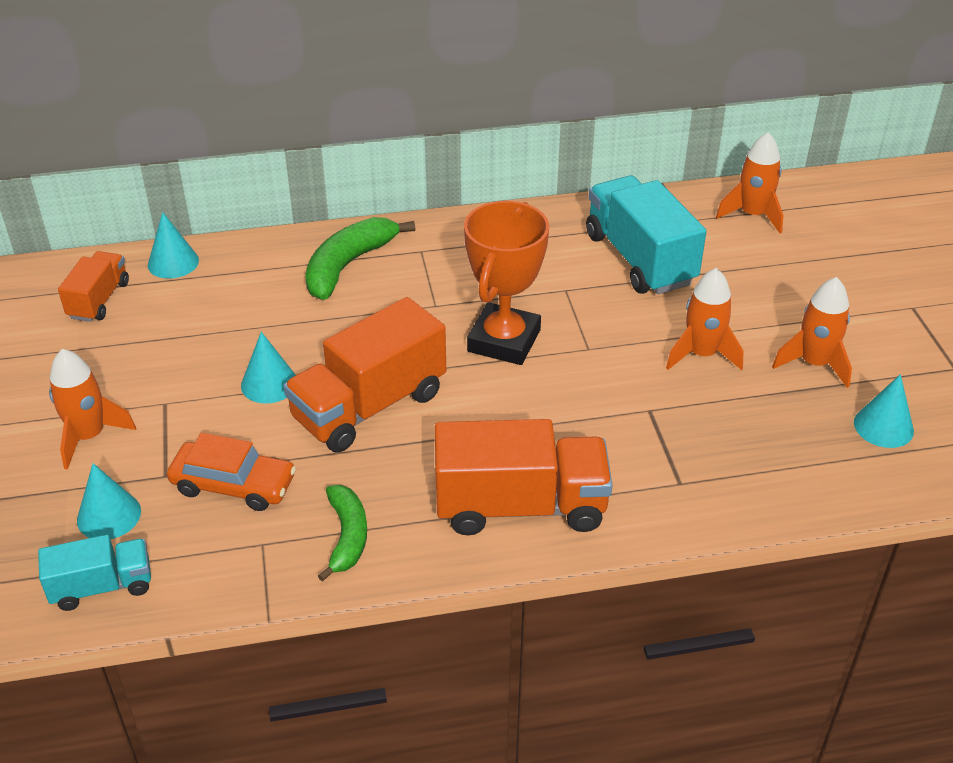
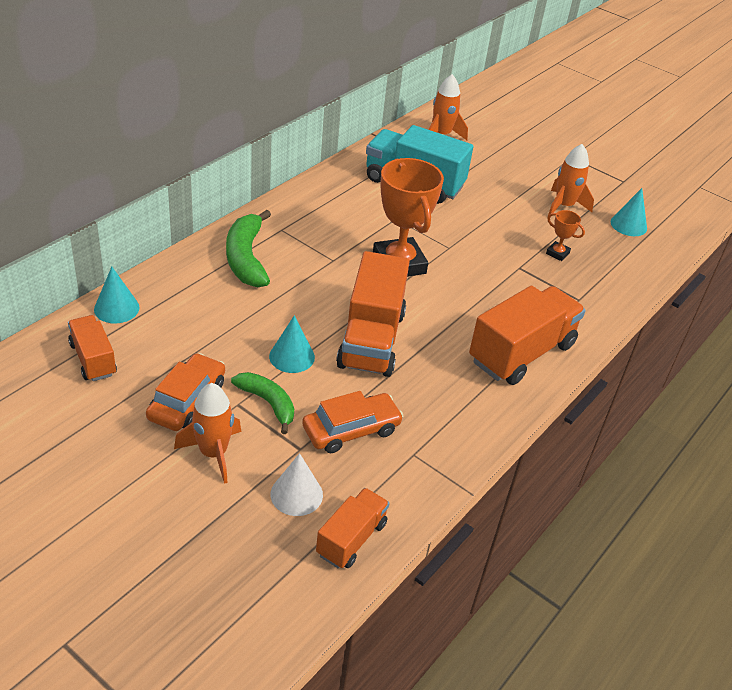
camera: 45 degrees left, 0 degrees up
turquoise truck [38,535,151,611] -> orange truck [316,488,390,569]
turquoise cone [77,463,141,539] -> white cone [271,453,323,516]
green banana [318,485,367,582] -> green banana moved to [231,372,294,434]
orange rocket [666,268,743,370] -> none
none -> orange car [146,353,225,431]
none -> orange trophy [546,210,585,261]

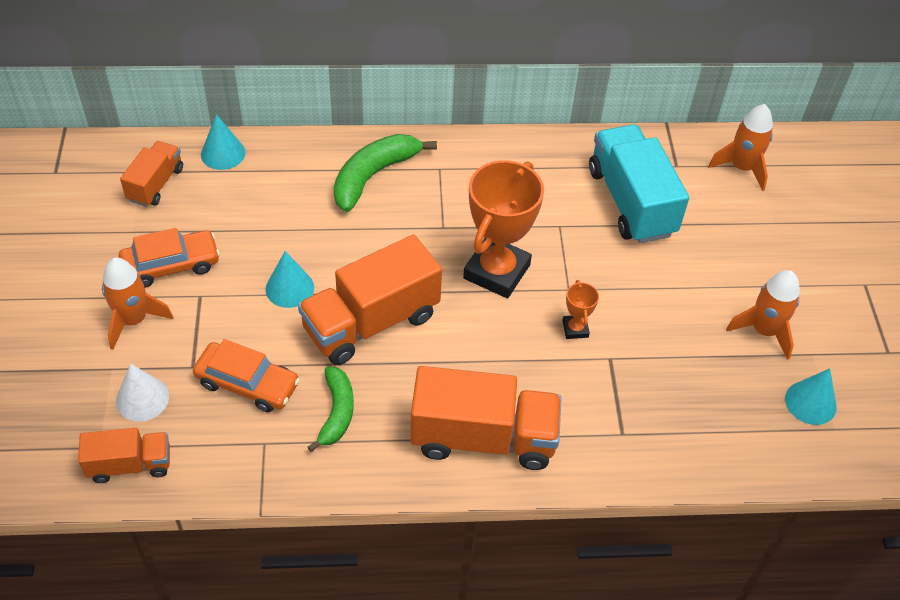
camera: 50 degrees right, 10 degrees up
green banana [231,372,294,434] -> green banana moved to [308,367,354,452]
orange trophy [546,210,585,261] -> orange trophy moved to [562,280,599,339]

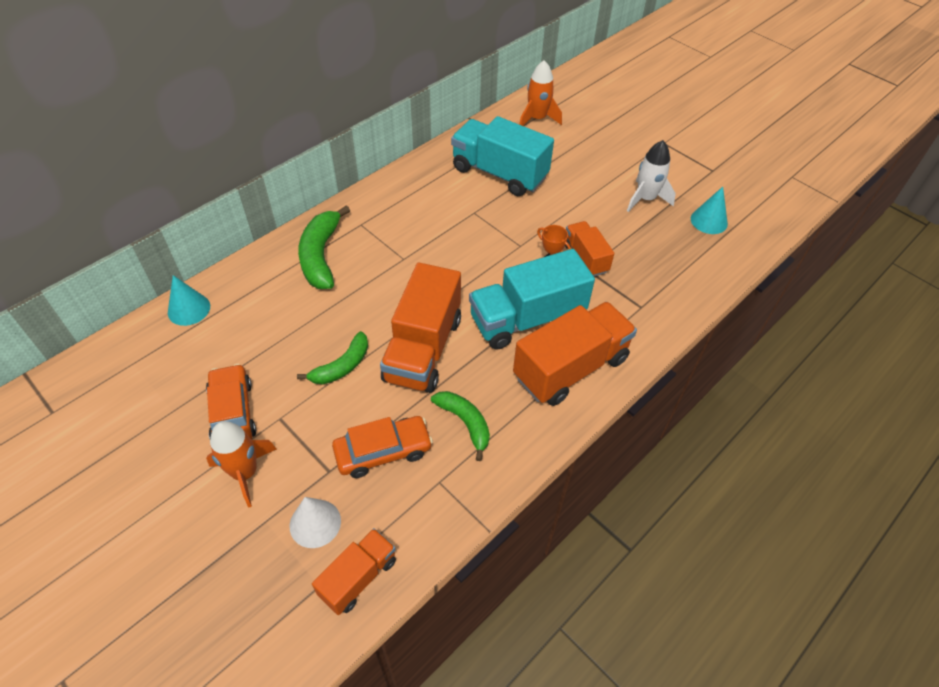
camera: 40 degrees left, 0 degrees up
orange car [118,228,220,288] -> orange car turned 45 degrees counterclockwise [206,364,256,440]
orange truck [120,141,183,207] -> orange truck moved to [565,221,614,276]
turquoise cone [265,251,314,308] -> green banana [297,331,368,384]
orange trophy [463,160,544,298] -> none
orange rocket [726,270,800,360] -> white rocket [627,140,676,212]
none -> turquoise truck [469,249,595,350]

